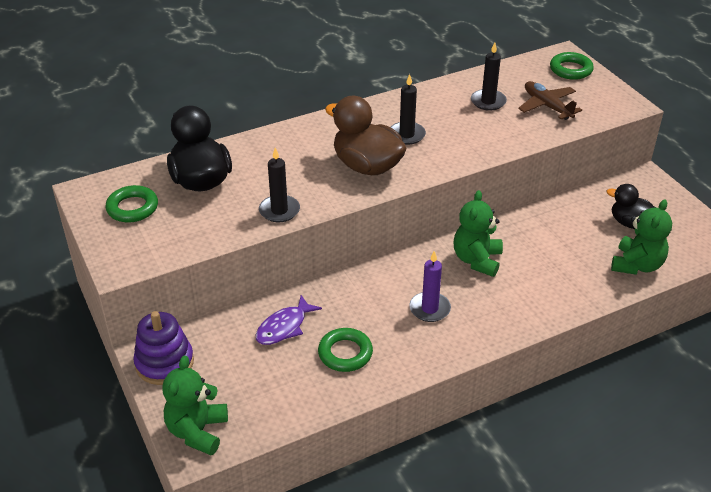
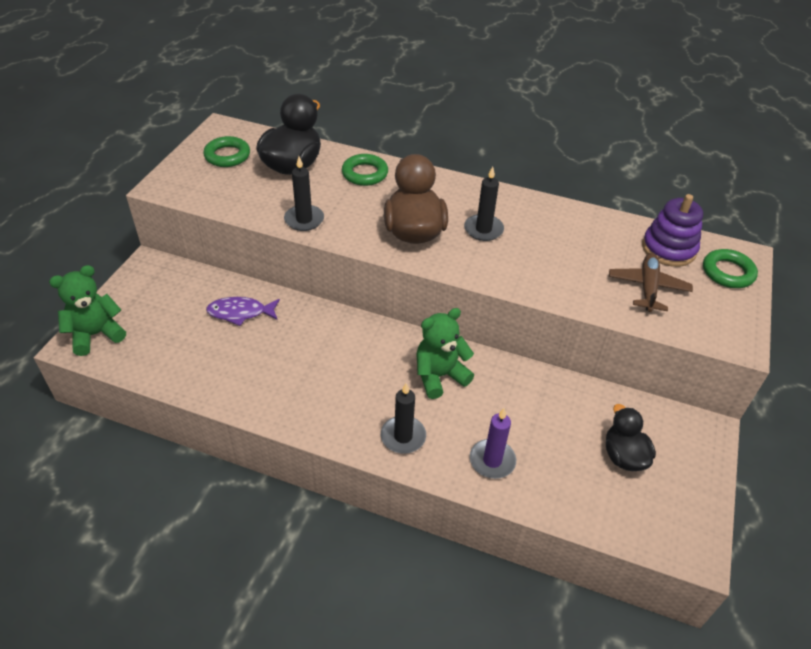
camera: 45 degrees right, 5 degrees up
purple stacking toy [133,311,194,385] -> purple stacking toy moved to [642,194,703,267]
green ring [318,328,373,372] -> green ring moved to [342,154,388,186]
purple candle [409,251,451,322] -> purple candle moved to [470,408,516,479]
black candle [471,42,507,111] -> black candle moved to [381,383,426,454]
green teddy bear [611,199,672,275] -> none

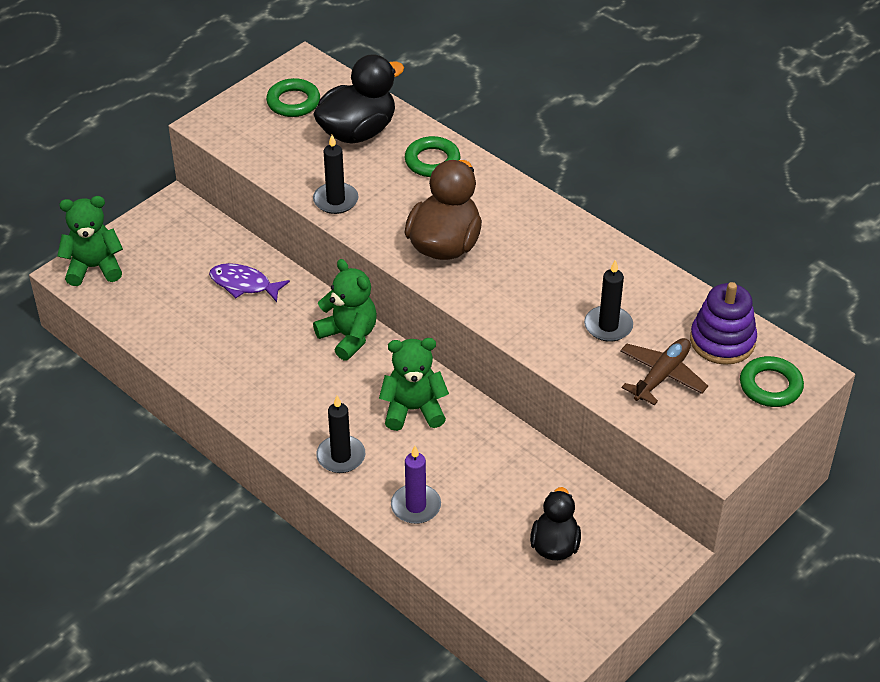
camera: 25 degrees right, 0 degrees up
black candle [464,166,504,241] -> black candle moved to [584,260,633,342]
none -> green teddy bear [313,259,377,361]

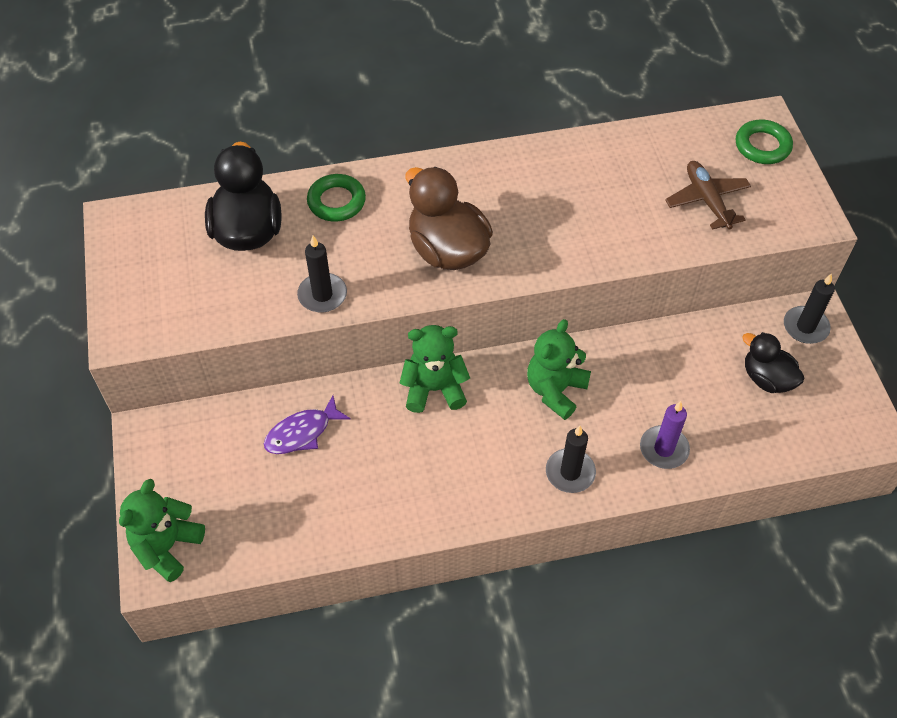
camera: 55 degrees left, 10 degrees up
green ring [266,78,320,117] -> none
black candle [584,260,633,342] -> black candle moved to [784,274,835,344]
purple stacking toy [690,282,757,365] -> none

